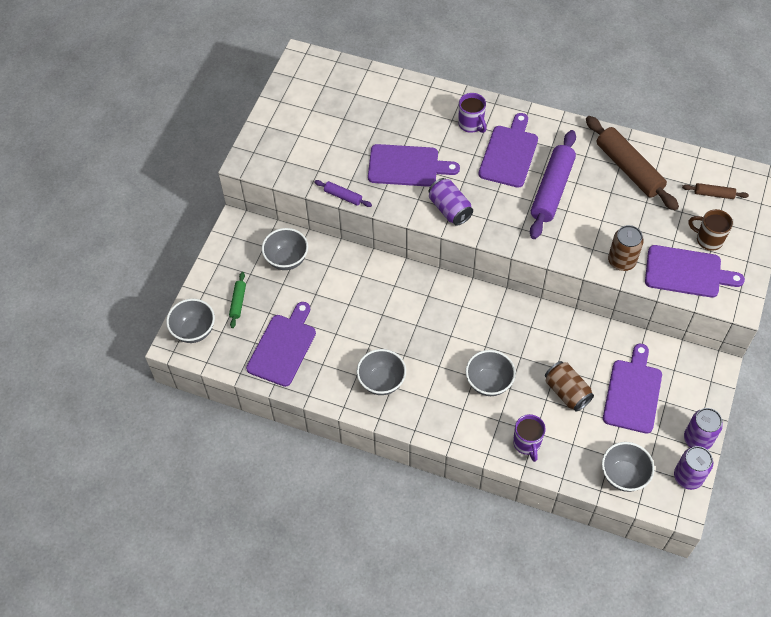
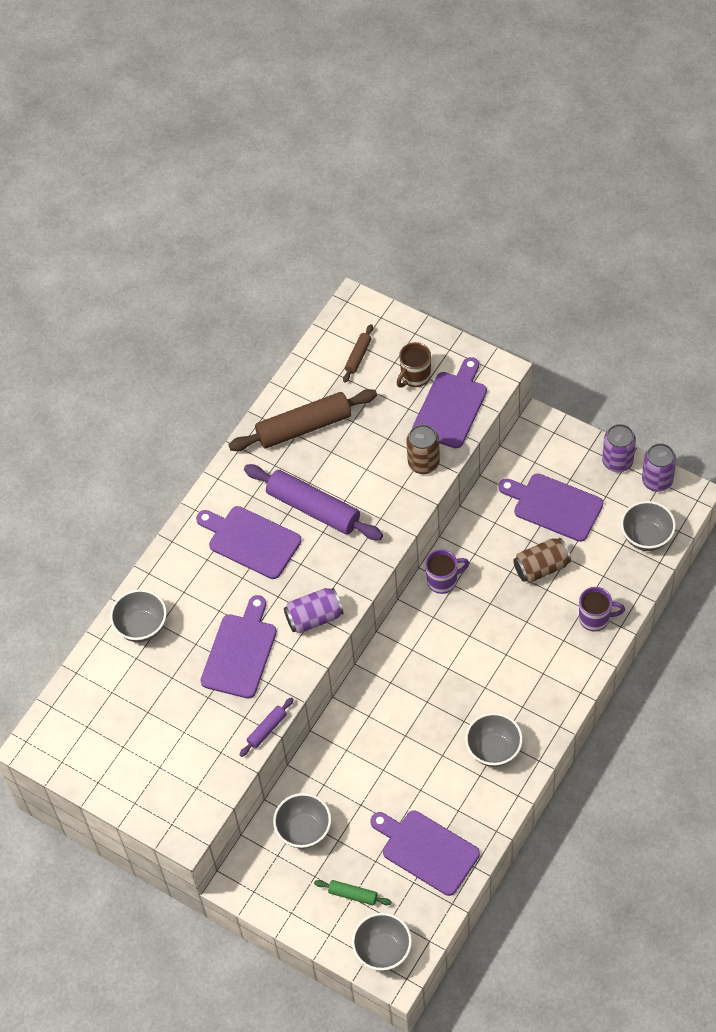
camera: 75 degrees left, 0 degrees up
purple mug [458,93,487,133] -> purple mug moved to [425,549,469,594]
grey bowl [466,350,516,396] -> grey bowl moved to [110,589,167,642]

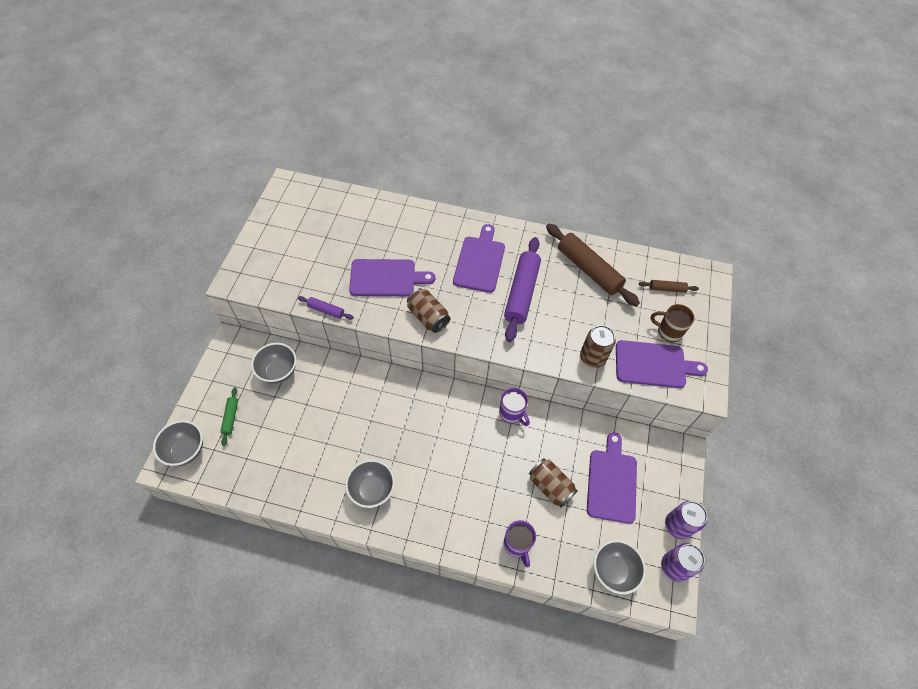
camera: 65 degrees right, 0 degrees up
grey bowl [110,589,167,642] -> none
purple can [284,588,343,634] -> brown can [407,288,450,333]
purple cutting board [371,810,480,896] -> none

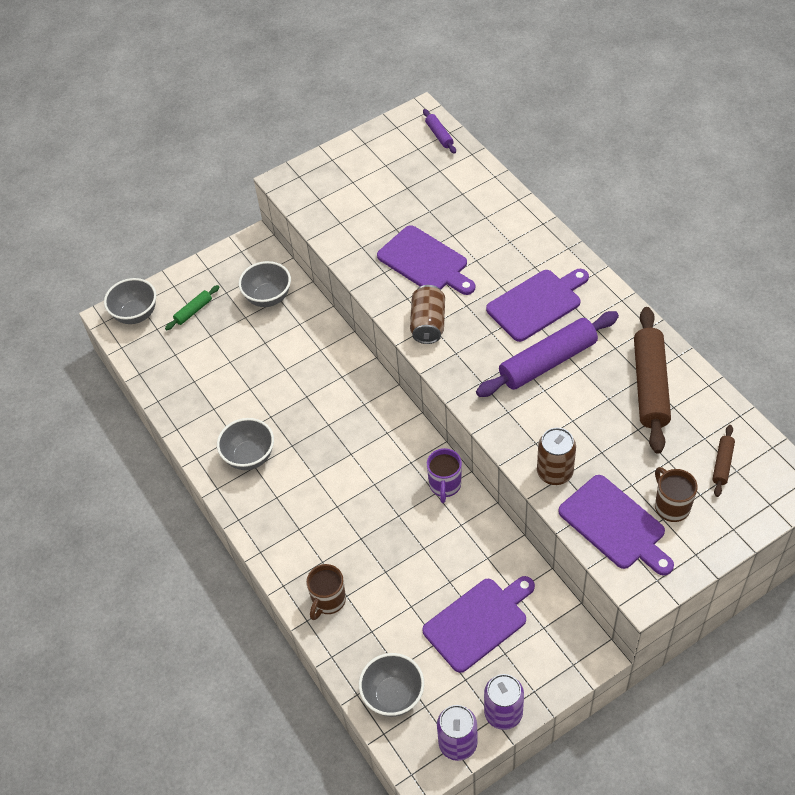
camera: 50 degrees right, 5 degrees down
purple rolling pin [298,296,354,320] -> purple rolling pin moved to [423,109,456,154]
purple mug [504,520,536,567] -> brown mug [306,564,346,620]
brown can [529,458,578,508] -> none
brown rolling pin [639,280,699,293] -> brown rolling pin turned 60 degrees clockwise [712,425,735,497]

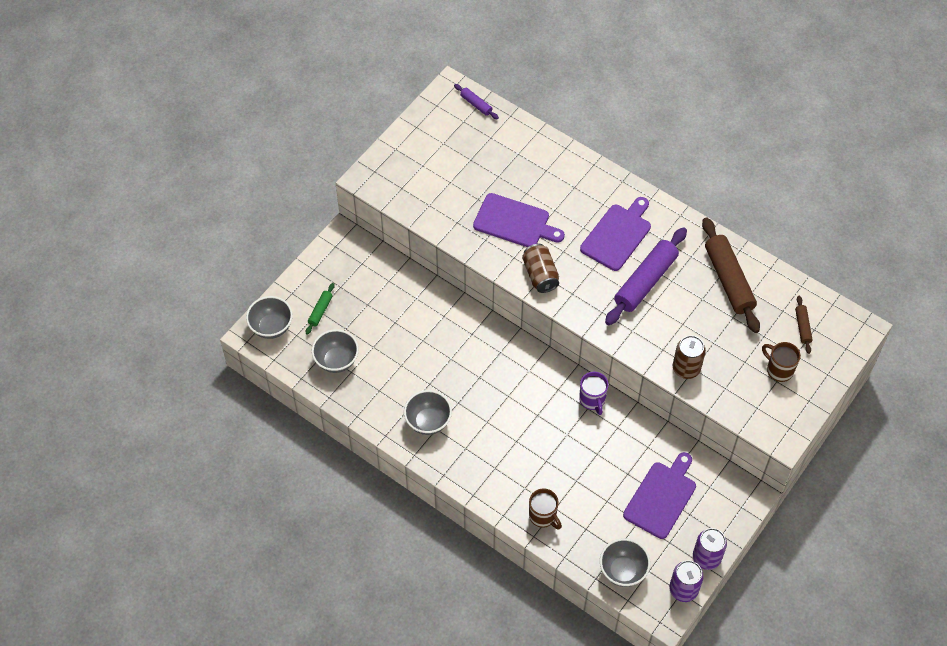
camera: 25 degrees left, 5 degrees up
grey bowl [239,261,291,307] -> grey bowl moved to [312,329,359,373]
brown mug [306,564,346,620] -> brown mug turned 45 degrees counterclockwise [529,488,562,530]
purple cutting board [558,475,674,576] -> none

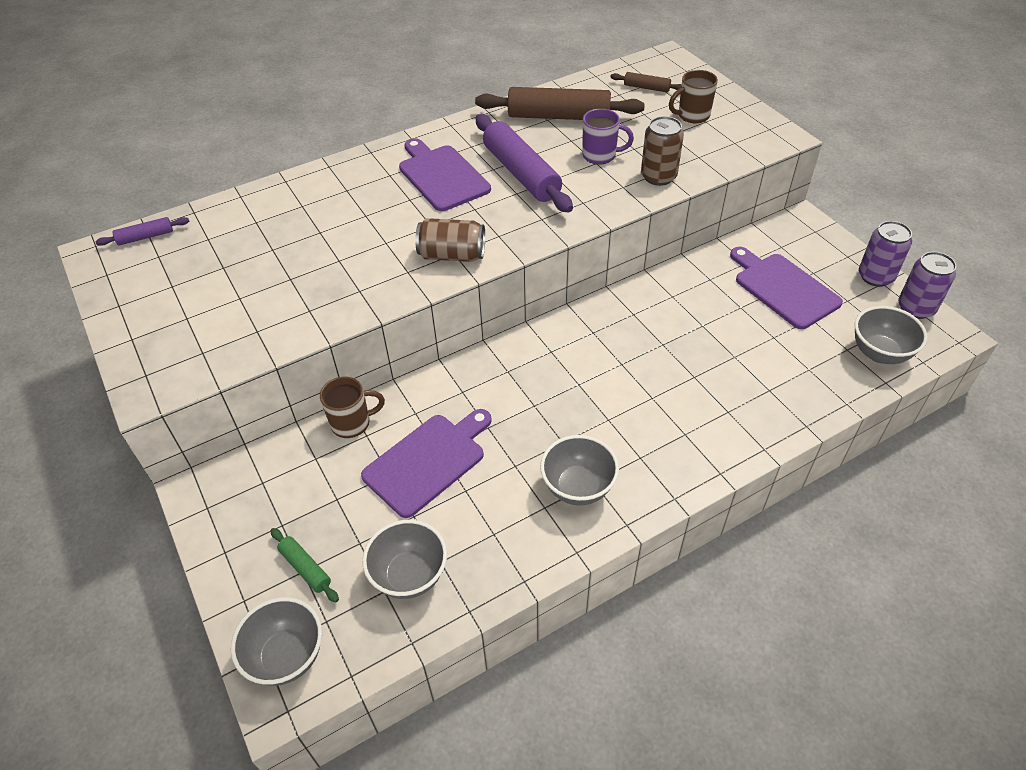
camera: 65 degrees left, 10 degrees down
purple cutting board [473,193,565,247] -> purple cutting board moved to [361,409,492,518]
brown mug [529,488,562,530] -> brown mug moved to [320,377,385,438]
purple mug [579,372,608,415] -> purple mug moved to [582,109,634,164]

